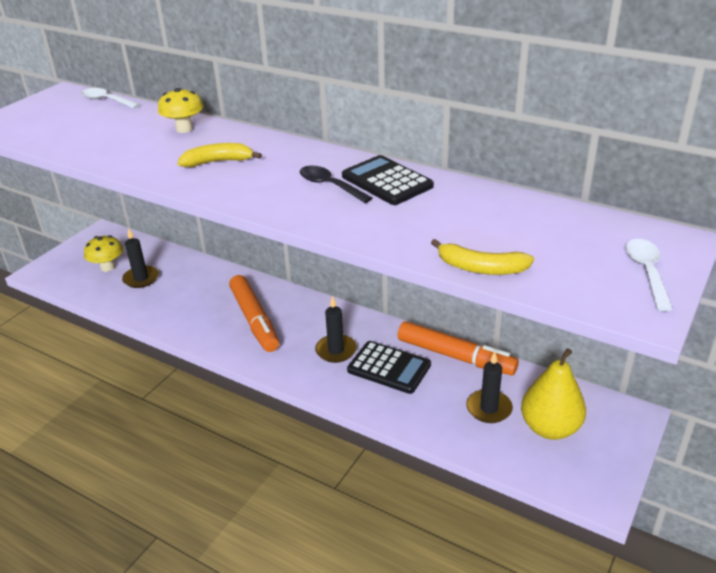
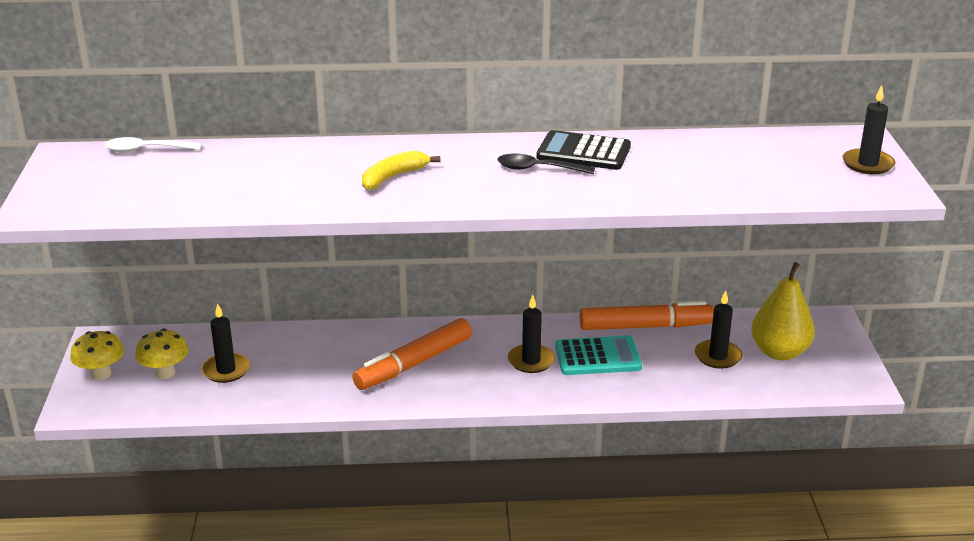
camera: 35 degrees left, 5 degrees down
yellow mushroom [158,88,203,133] -> yellow mushroom moved to [70,331,124,380]
orange marker [229,275,279,352] -> orange marker turned 105 degrees clockwise [352,318,472,390]
black calculator [347,341,431,394] -> turquoise calculator [555,336,642,375]
yellow banana [431,239,534,275] -> none
white spoon [626,239,673,311] -> black candle [843,85,895,174]

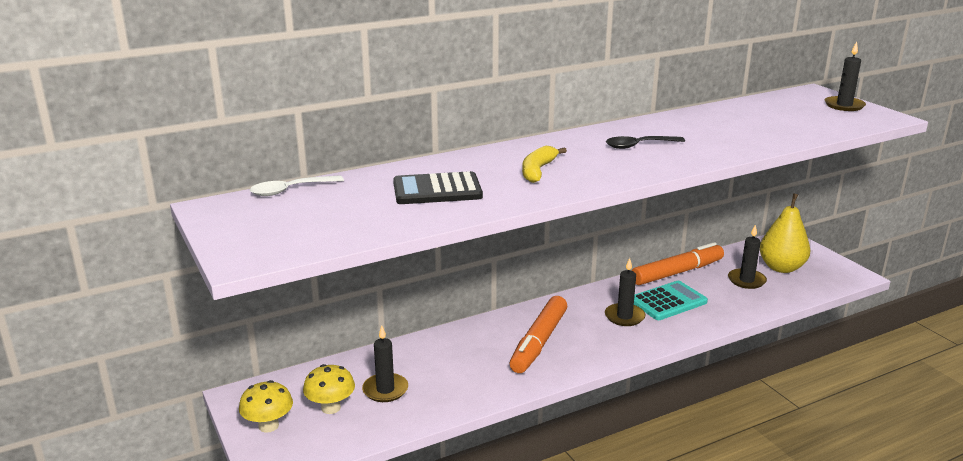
camera: 25 degrees left, 5 degrees down
black calculator [536,130,631,170] -> black calculator moved to [393,171,483,204]

